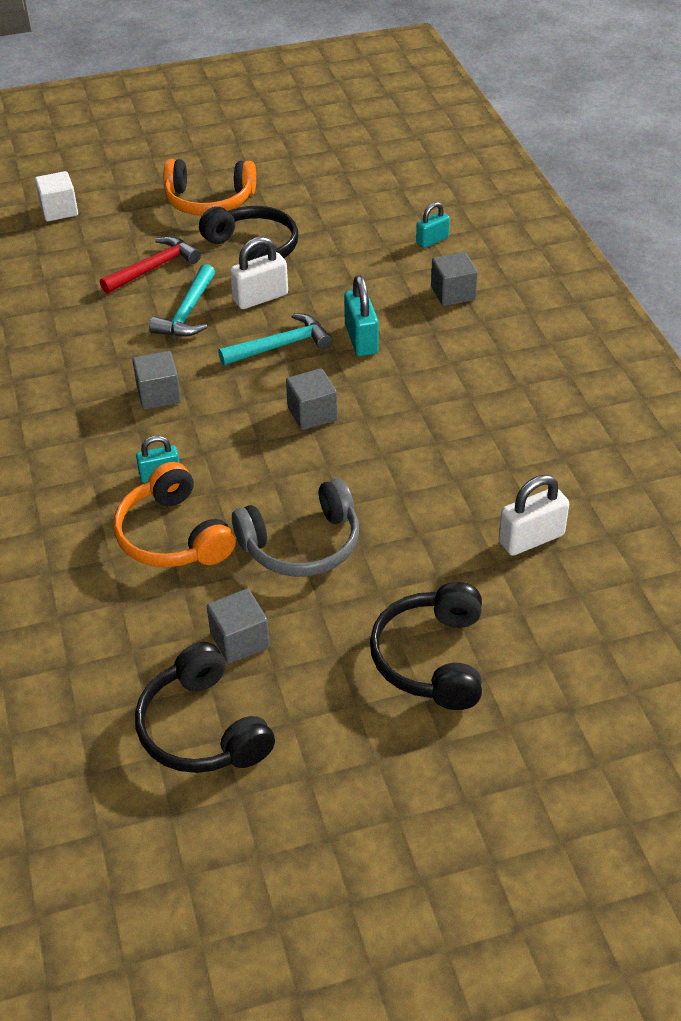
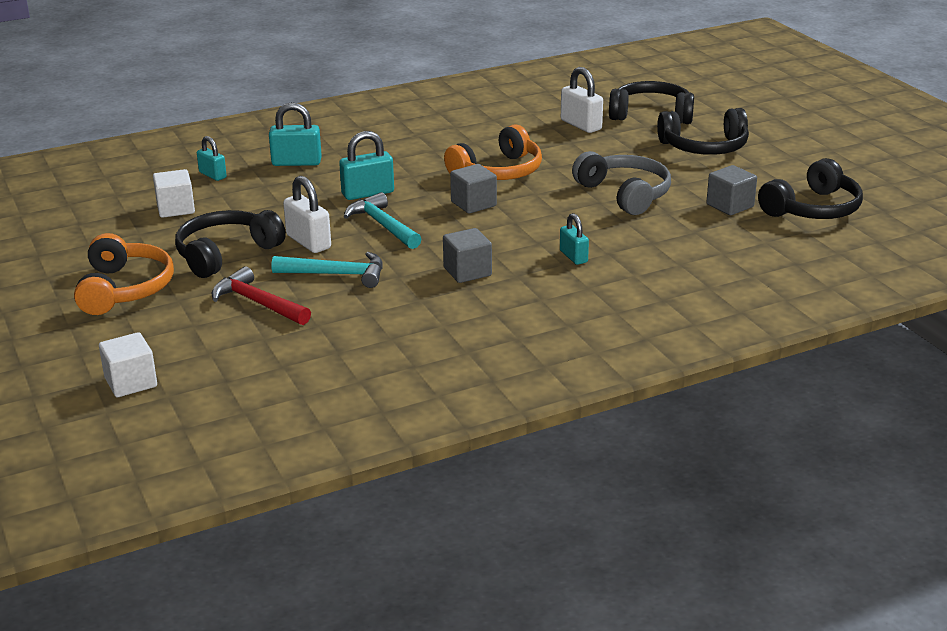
camera: 100 degrees left, 15 degrees down
orange headphones [113,462,236,567] -> orange headphones moved to [444,124,542,180]
grey cube [431,252,478,306] -> turquoise padlock [269,102,322,166]
none -> white cube [153,169,195,218]
none -> black headphones [609,81,694,124]

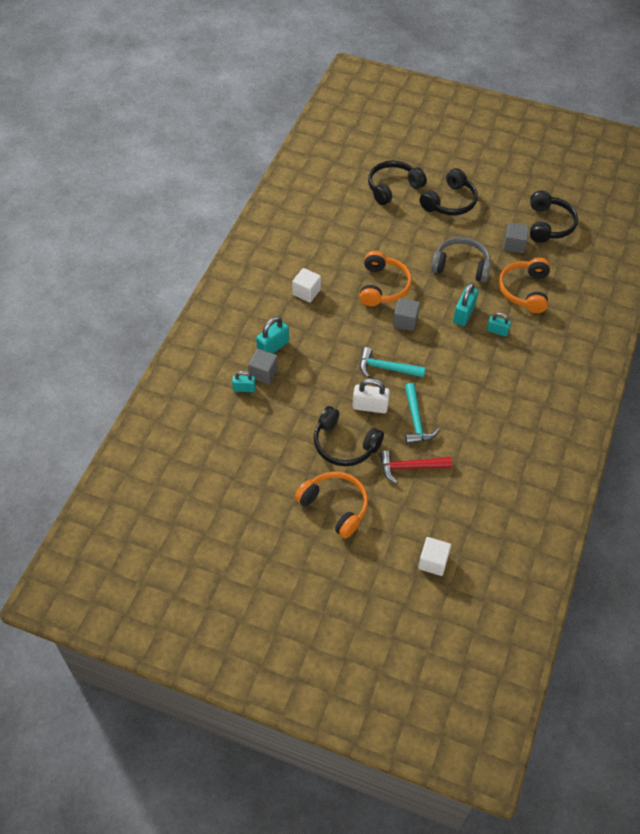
camera: 45 degrees left, 25 degrees up
white cube [153,169,195,218] -> white cube moved to [292,268,321,303]
black headphones [175,210,286,278] -> black headphones turned 60 degrees counterclockwise [314,406,384,466]
turquoise hammer [272,252,383,288] -> turquoise hammer turned 120 degrees clockwise [405,383,439,444]
turquoise padlock [339,131,394,200] -> turquoise padlock moved to [453,282,478,326]
grey cube [443,228,492,283] -> grey cube moved to [248,349,278,384]
white padlock [561,67,603,133] -> none
none -> orange headphones [499,257,550,313]

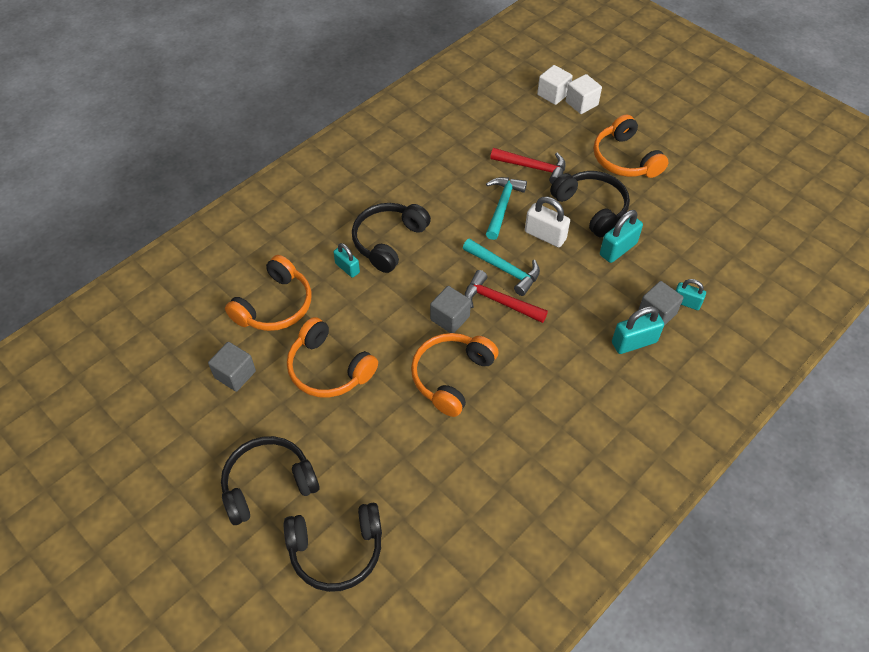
camera: 155 degrees left, 0 degrees up
white cube [292,268,321,303] -> white cube moved to [566,74,602,114]
grey headphones [431,237,491,283] -> orange headphones [287,317,378,397]
turquoise padlock [453,282,478,326] -> turquoise padlock moved to [600,210,643,263]
black headphones [530,191,578,243] -> black headphones moved to [352,203,431,273]
none -> red hammer [465,270,548,323]

